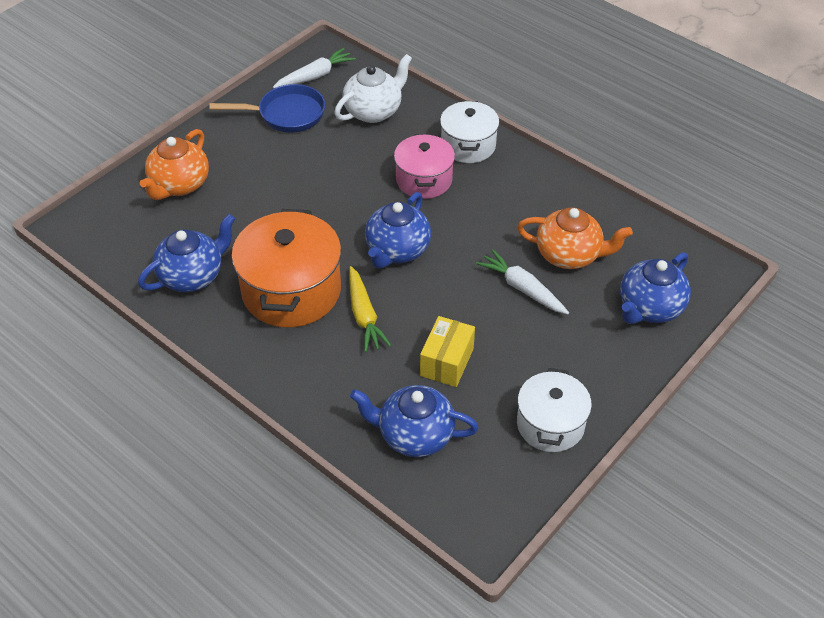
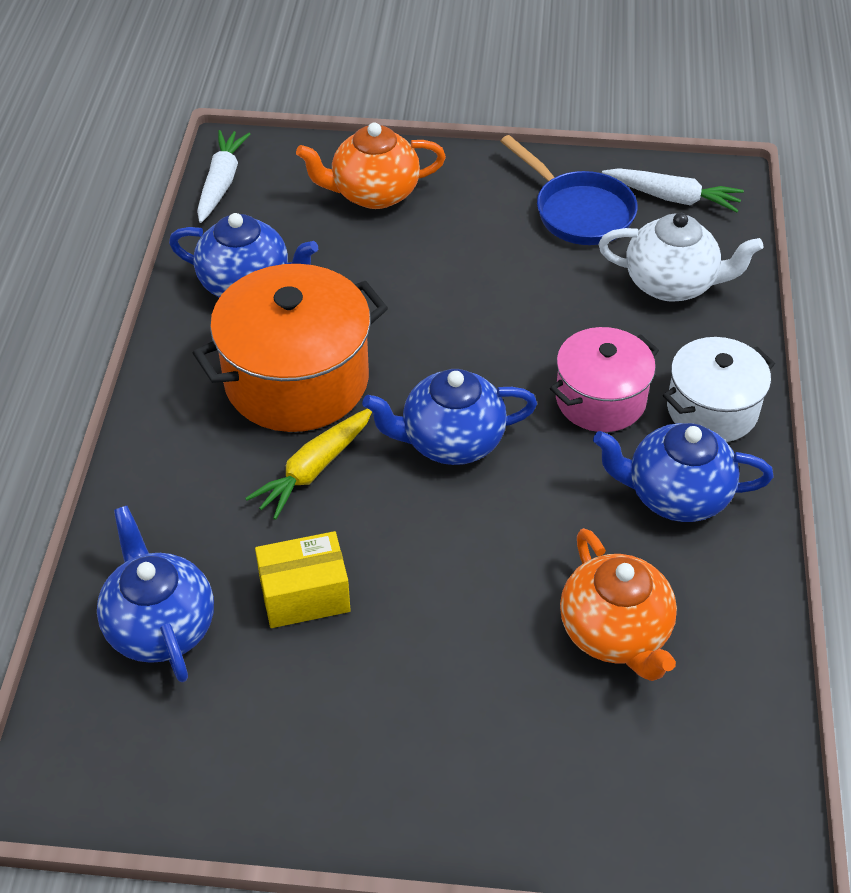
camera: 55 degrees right, 0 degrees up
white carrot [476,249,569,314] -> white carrot moved to [197,130,250,223]
white pot [517,368,592,452] -> none
blue teapot [620,252,691,324] -> blue teapot moved to [593,423,774,522]

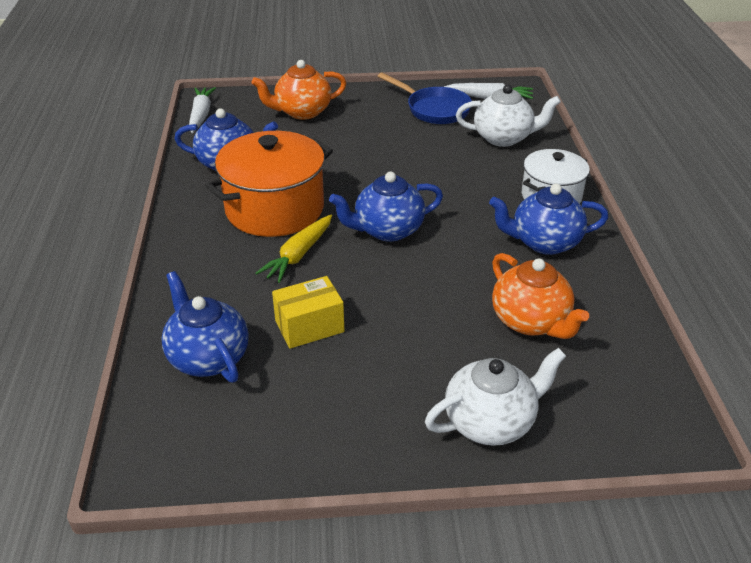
camera: 10 degrees left, 10 degrees down
pink pot [550,327,659,432] -> none
none -> white teapot [425,348,566,446]

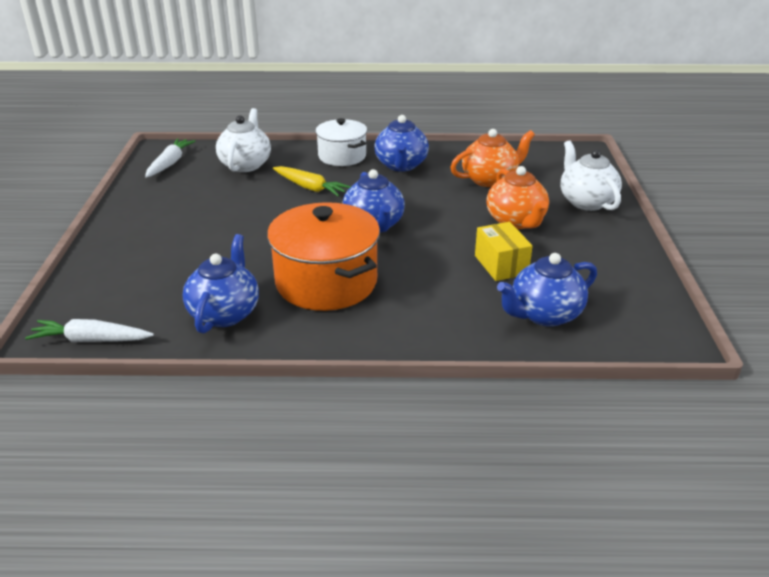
camera: 85 degrees left, 5 degrees down
orange teapot [251,60,346,120] -> orange teapot moved to [486,166,549,229]
yellow carrot [256,215,332,283] -> yellow carrot moved to [273,166,351,196]
blue pan [378,73,472,124] -> none

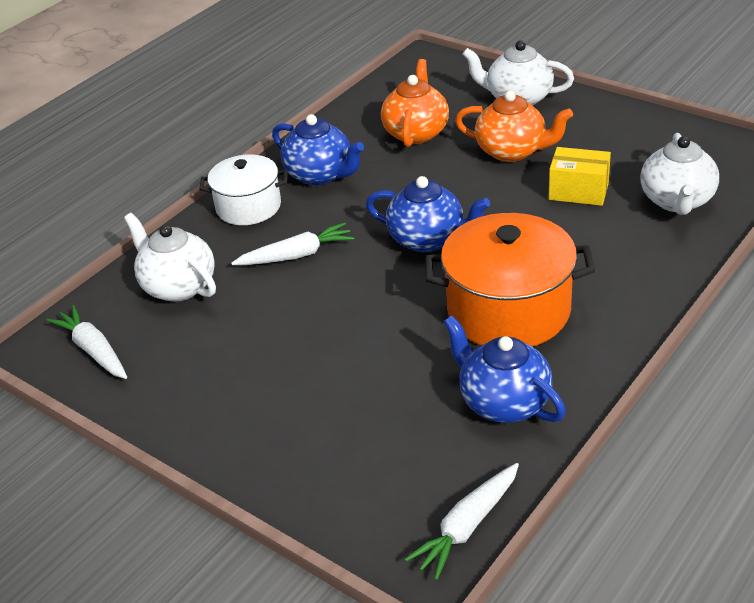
camera: 50 degrees left, 5 degrees up
yellow carrot [273,166,351,196] -> white carrot [231,222,354,265]
blue teapot [497,253,597,327] -> white teapot [640,133,719,215]

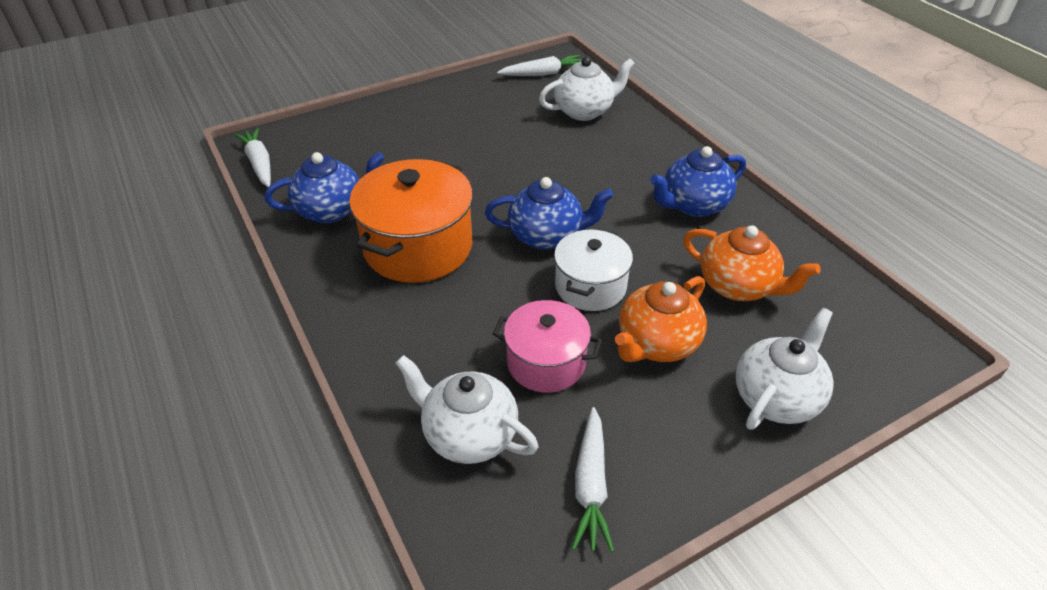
camera: 110 degrees right, 5 degrees up
white pot [199,154,288,225] -> white pot moved to [554,229,633,311]
white carrot [231,222,354,265] -> white carrot moved to [572,407,614,552]
blue teapot [366,176,490,252] -> blue teapot turned 135 degrees counterclockwise [485,177,613,250]
yellow box [549,147,611,206] -> pink pot [493,300,602,393]

